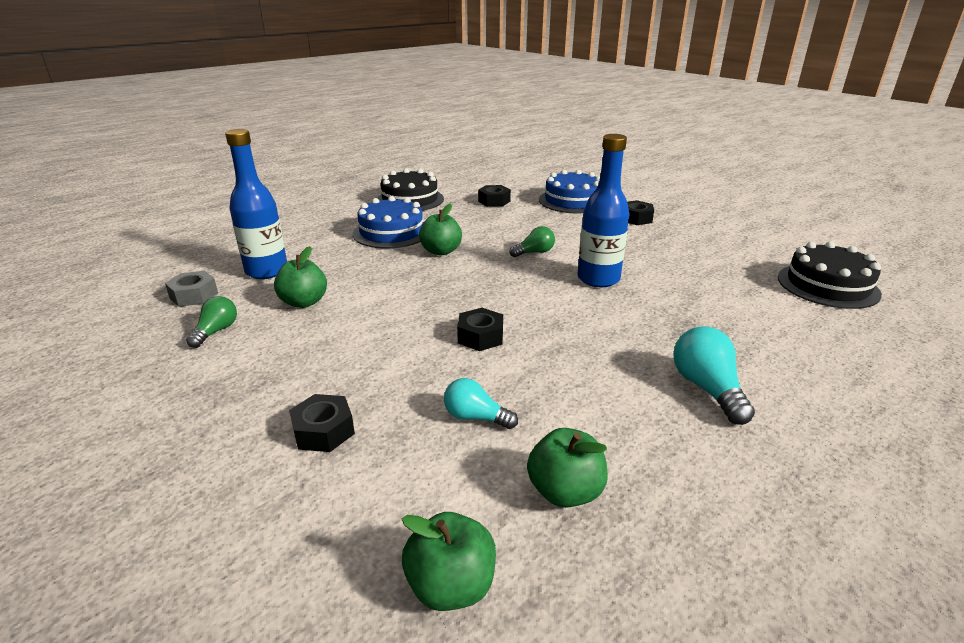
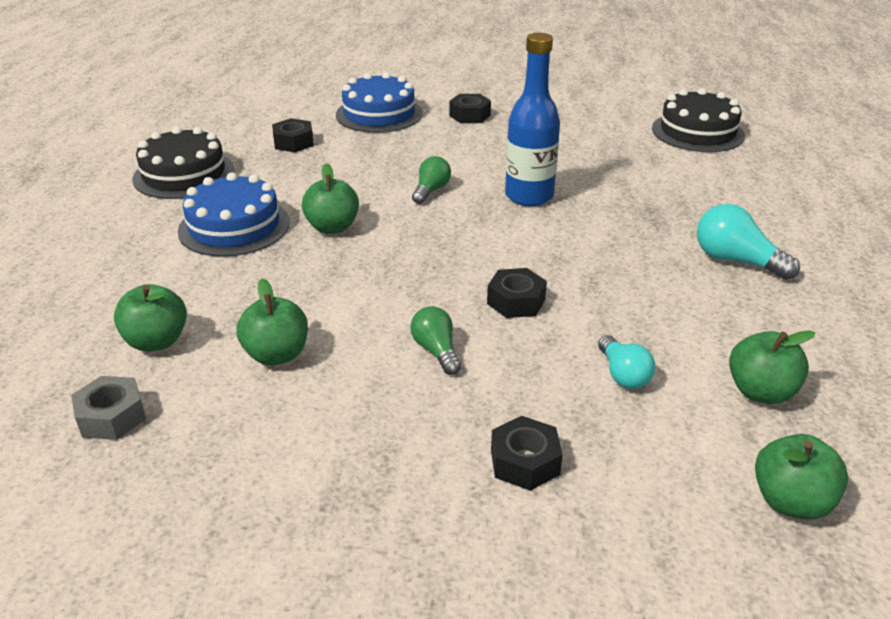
camera: 40 degrees left, 5 degrees up
green light bulb [186,296,237,348] -> green light bulb moved to [410,306,461,375]
blue bottle [225,129,287,279] -> green apple [114,284,187,352]
turquoise light bulb [444,378,518,429] -> turquoise light bulb turned 90 degrees counterclockwise [598,335,655,389]

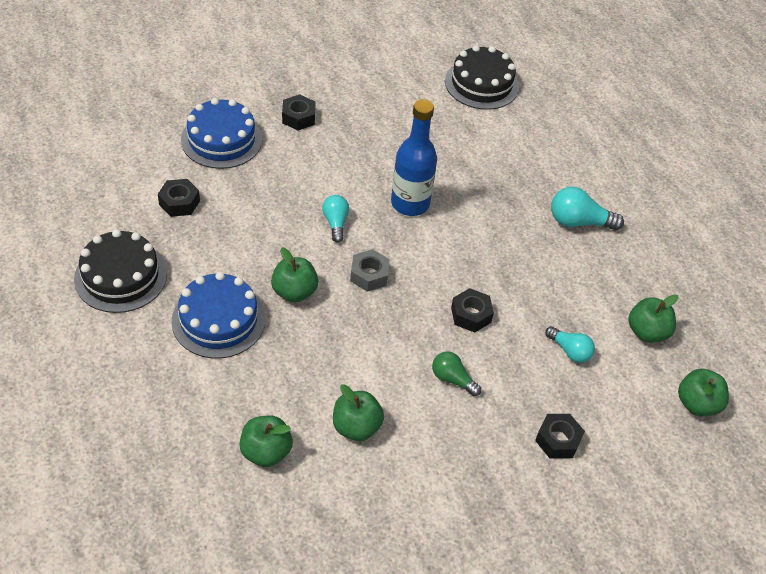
camera: 35 degrees left, 15 degrees up
grey nut [71,376,146,440] -> grey nut moved to [350,249,390,292]
green light bulb [412,156,451,204] -> turquoise light bulb [322,195,349,243]

